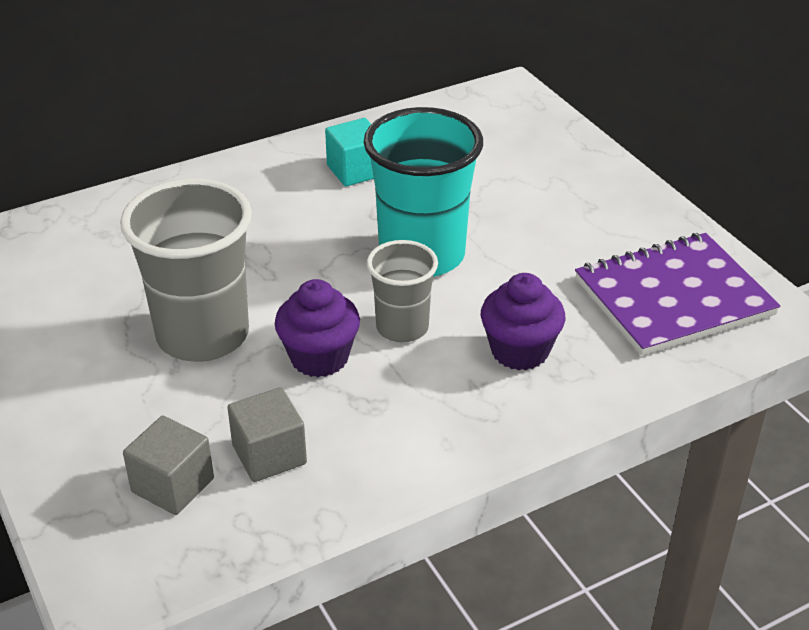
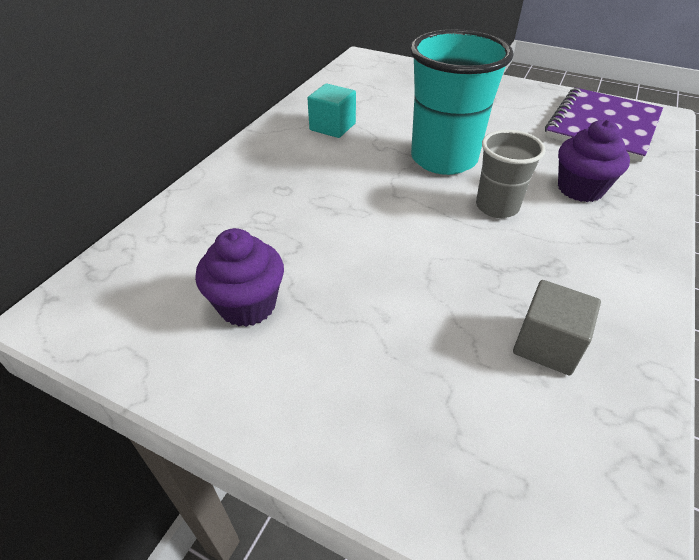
camera: 35 degrees left, 5 degrees up
grey cup [120,178,252,362] -> none
grey cube [123,416,214,515] -> none
purple cupcake [275,279,360,377] -> purple cupcake moved to [195,228,284,327]

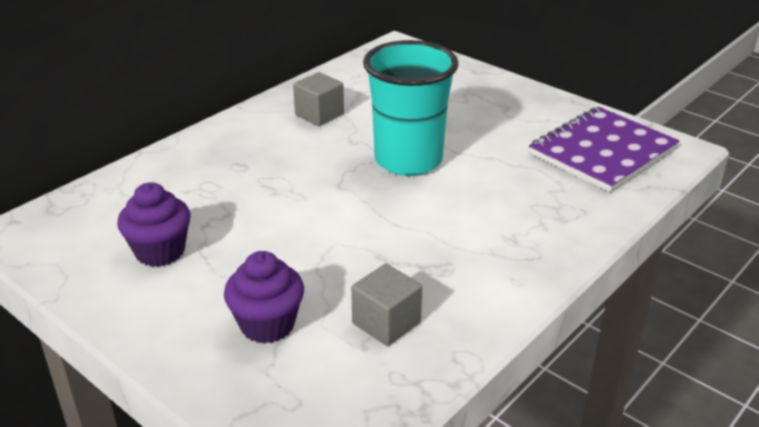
camera: 15 degrees right, 10 degrees down
turquoise cube [307,84,356,138] -> grey cube [293,72,344,126]
grey cup [476,130,546,218] -> none
purple cupcake [558,119,630,202] -> purple cupcake moved to [224,251,304,344]

